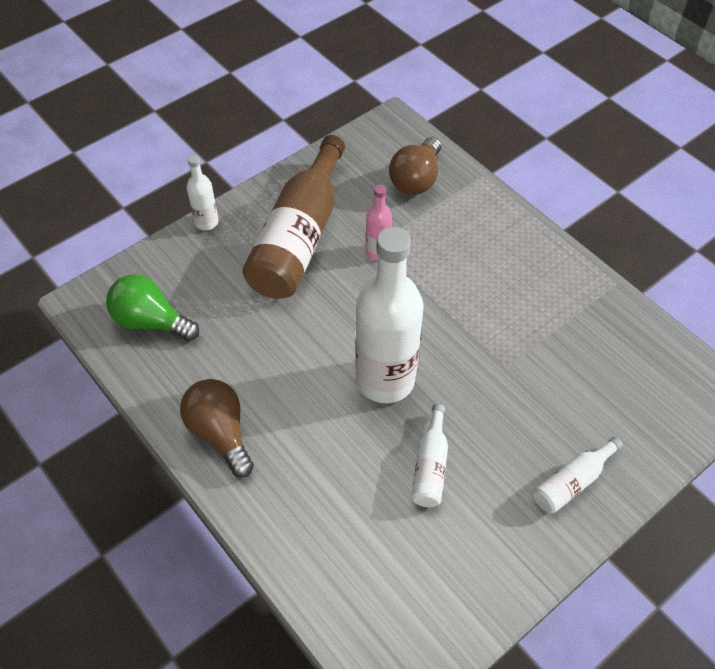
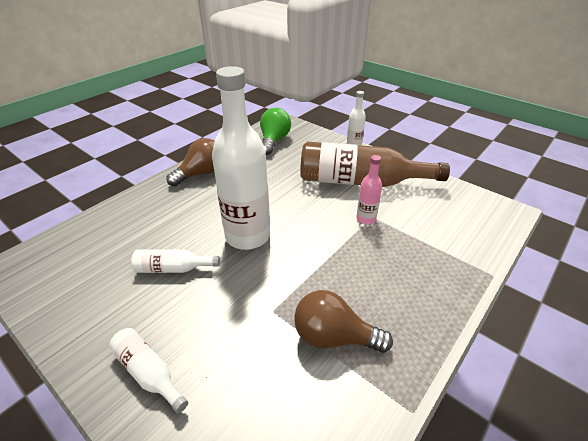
camera: 80 degrees right, 15 degrees down
brown light bulb [389,137,441,195] -> brown light bulb moved to [294,290,393,353]

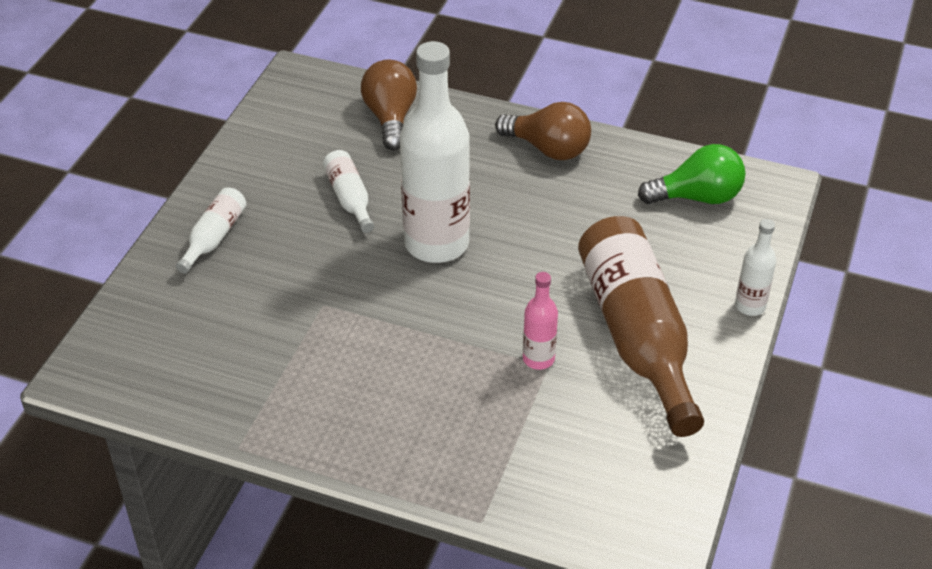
camera: 70 degrees right, 5 degrees up
brown light bulb [294,290,393,353] -> brown light bulb moved to [361,60,417,150]

